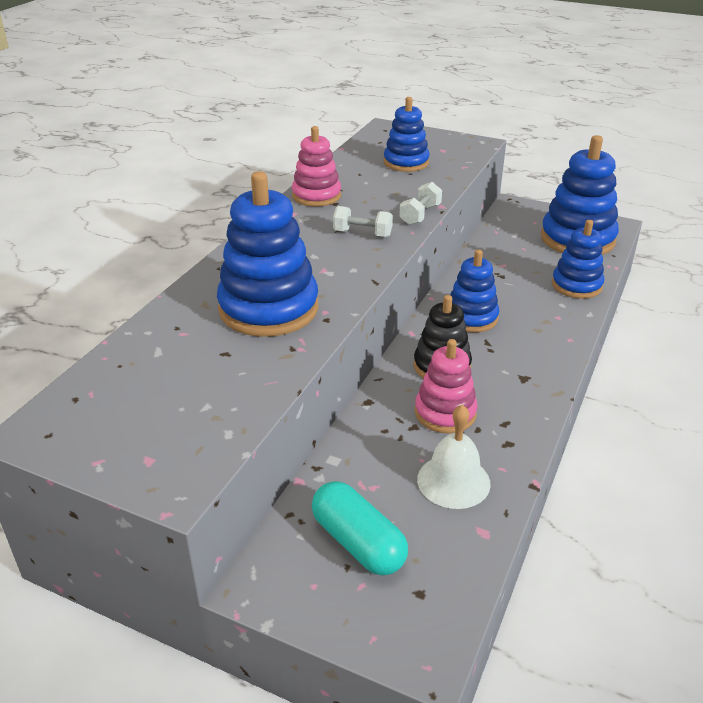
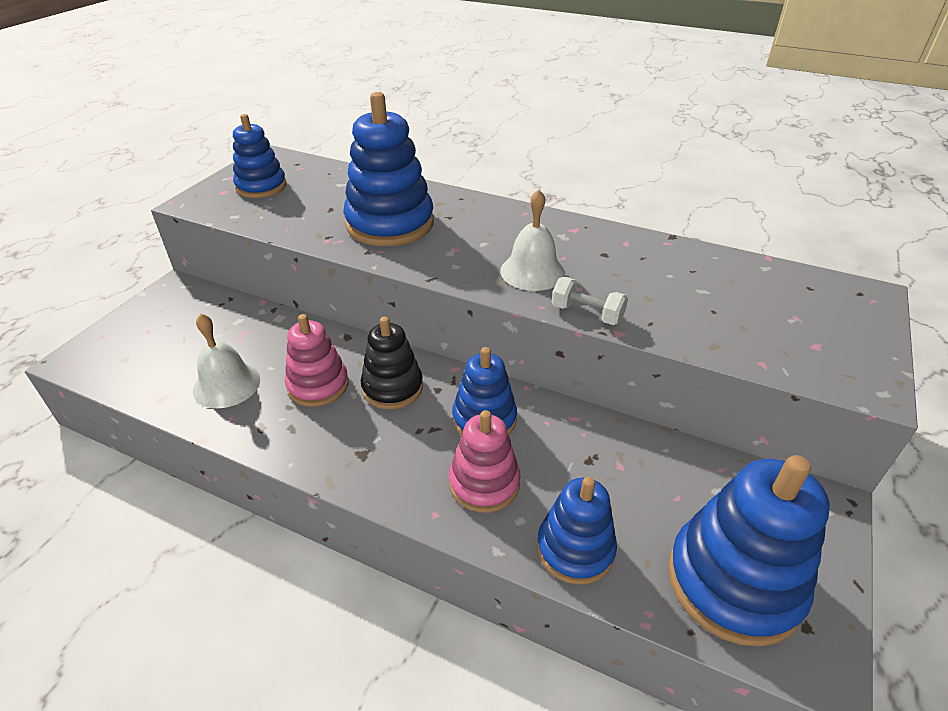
camera: 90 degrees right, 5 degrees up
pink stacking toy [292,126,341,207] -> pink stacking toy moved to [449,410,521,513]
turquoise capsule [312,481,408,575] -> none
white dumbbell [333,206,393,237] -> white bell [500,189,565,291]
blue stacking toy [384,97,429,172] -> blue stacking toy moved to [233,114,286,198]

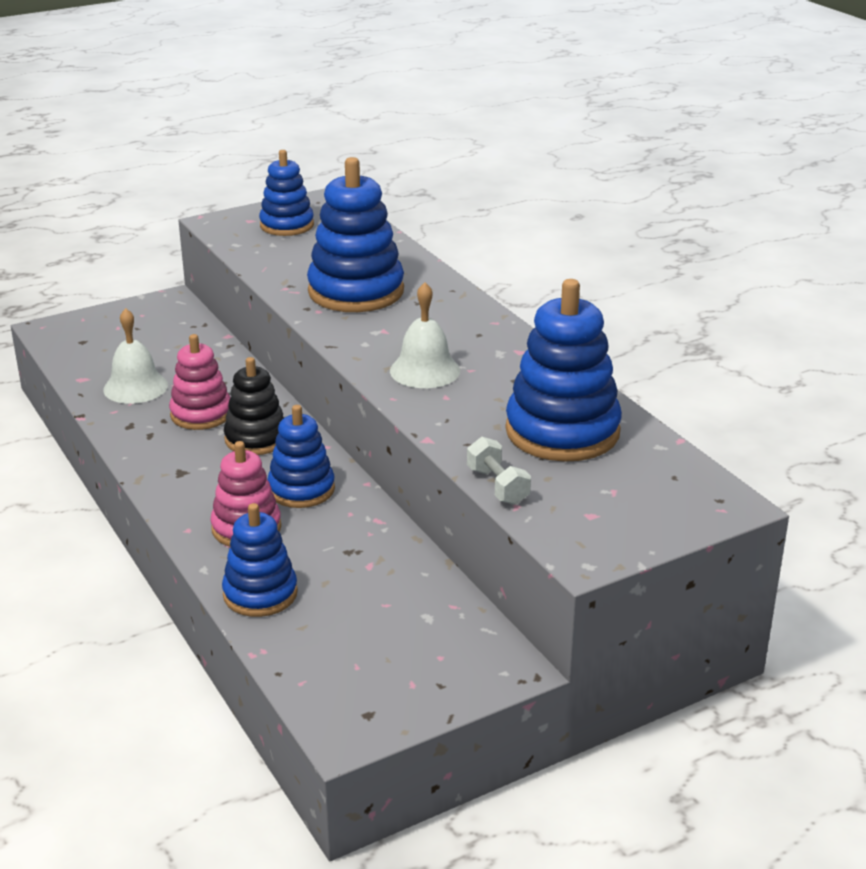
camera: 35 degrees right, 10 degrees down
white dumbbell [552,277,628,325] -> white dumbbell moved to [467,437,531,505]
blue stacking toy [668,455,830,647] -> blue stacking toy moved to [505,279,622,462]

